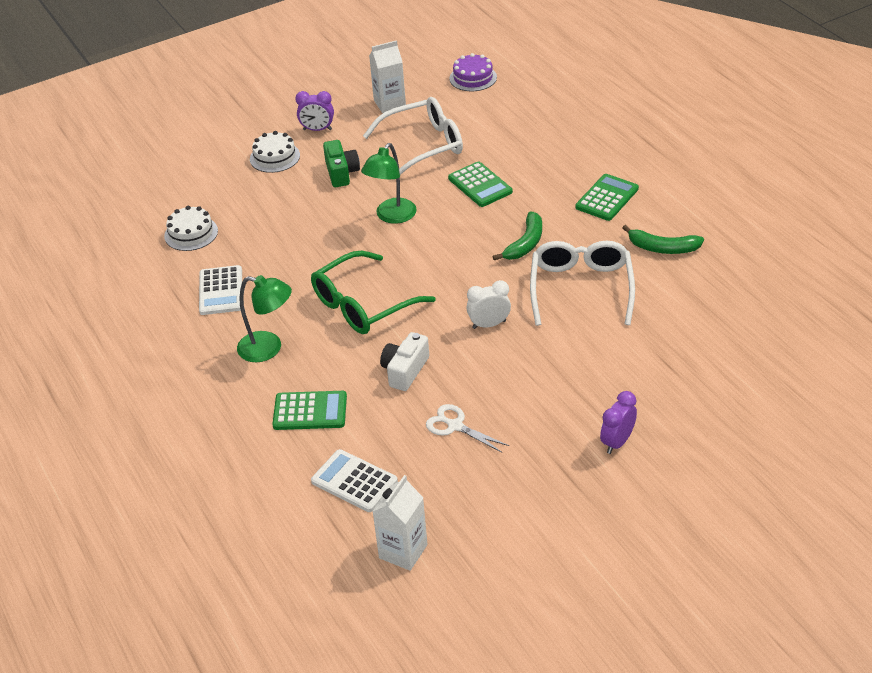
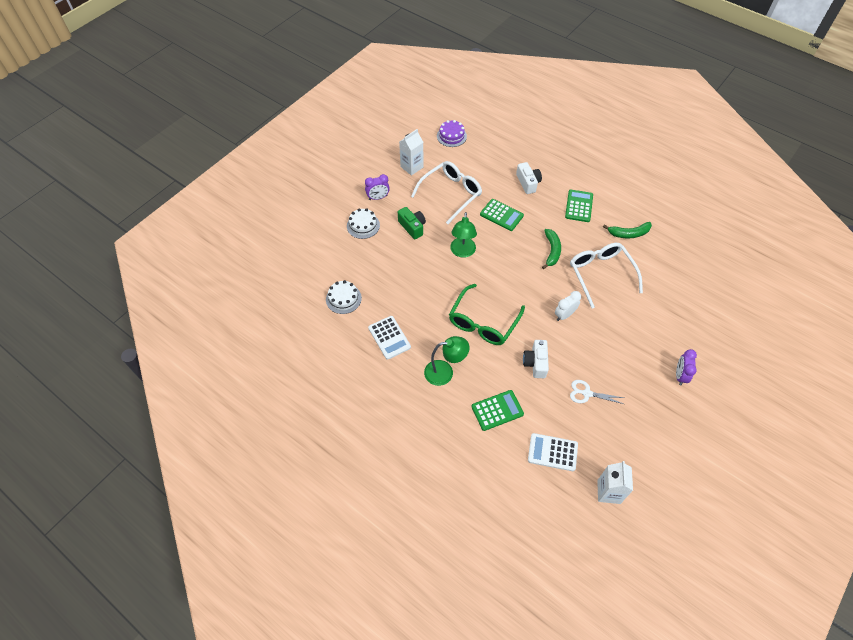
camera: 25 degrees left, 15 degrees up
none -> white camera [516,162,542,194]

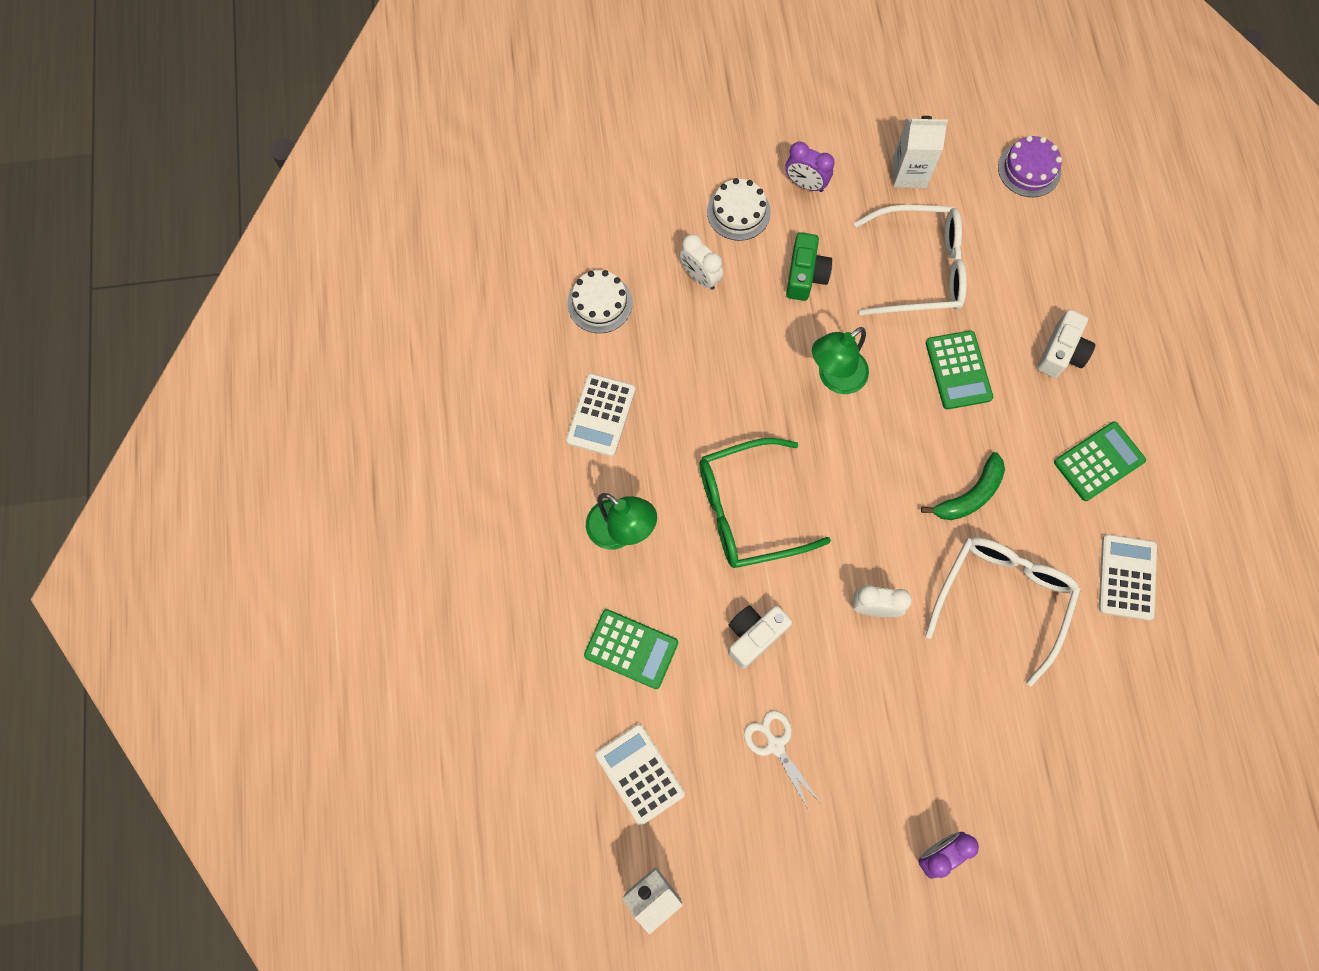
camera: 45 degrees right, 15 degrees up
green banana [603,222,652,238] -> white calculator [1099,534,1157,620]
none -> white clock [680,234,723,290]

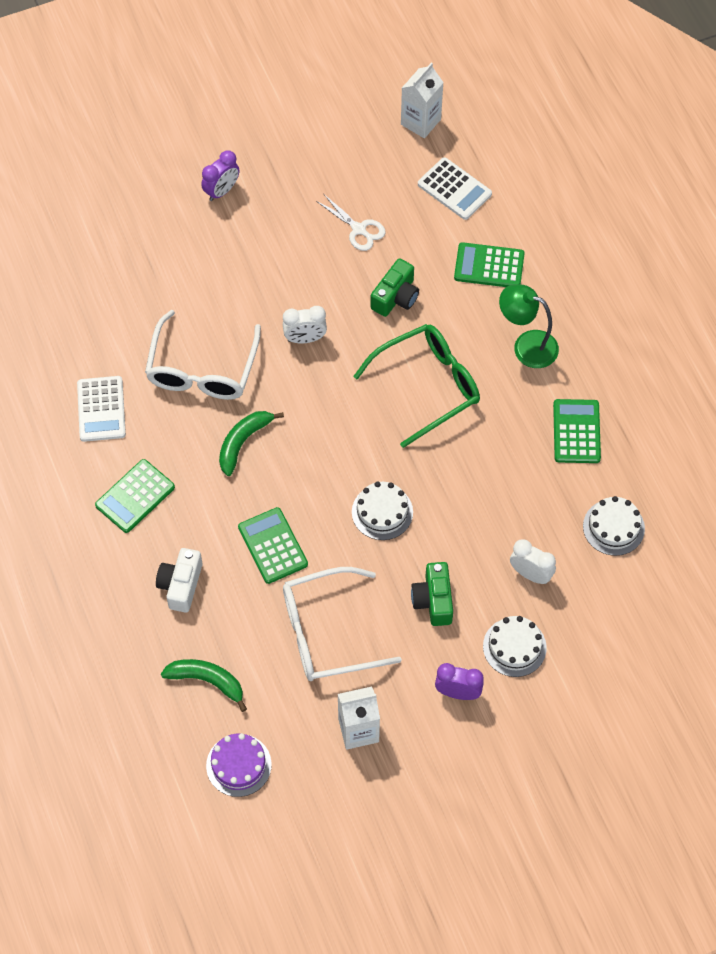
camera: 165 degrees right, 10 degrees down
white calculator [566,373,636,456] -> green calculator [553,399,601,463]
white camera [728,605,792,669] -> green camera [370,258,419,317]
green lamp [812,327,869,394] -> white cake [352,481,413,540]
none -> green banana [161,659,247,712]

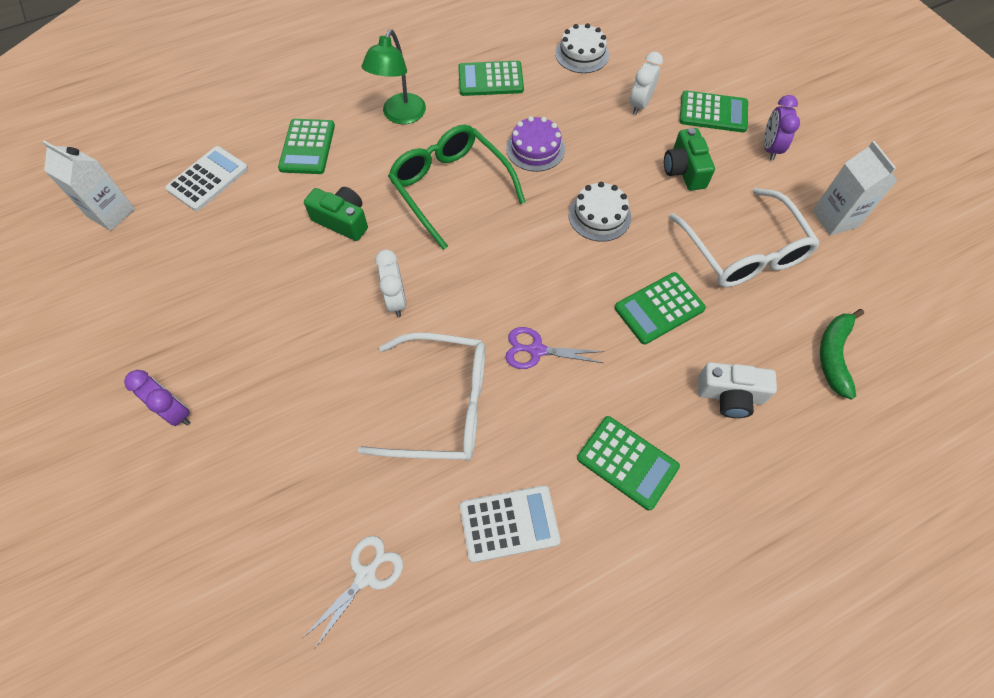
camera: 95 degrees left, 0 degrees up
purple cake [206,733,272,797] -> purple cake moved to [506,116,565,172]
green banana [219,411,284,476] -> purple scissors [505,327,604,369]
white scissors [316,195,386,251] -> white scissors moved to [304,536,403,648]
green camera [411,562,453,626] -> green camera turned 90 degrees clockwise [664,128,715,191]
white cake [483,616,547,677] -> green calculator [679,91,748,133]

